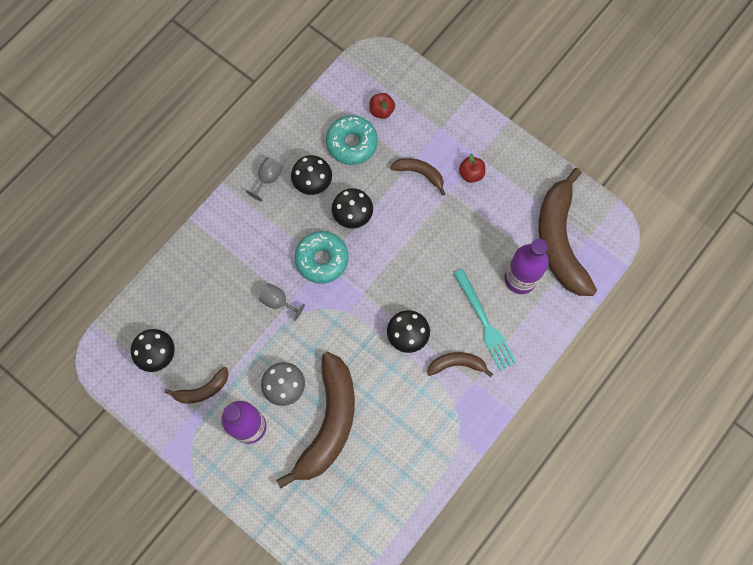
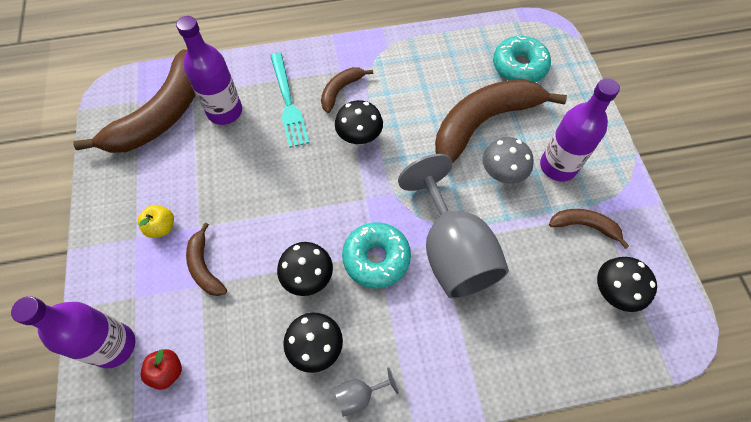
camera: 140 degrees left, 10 degrees down
grey goblet [259,283,305,321] -> grey goblet [398,154,509,299], size x2.46
turquoise donut [326,115,378,165] -> turquoise donut moved to [493,36,551,82]
brown banana [427,352,493,377] -> brown banana turned 90 degrees clockwise [321,67,373,113]
turquoise fork [453,269,517,371] -> turquoise fork turned 150 degrees clockwise [270,53,309,148]
red apple [459,153,485,183] -> yellow apple [138,205,174,238]
none -> purple bottle [11,296,135,368]

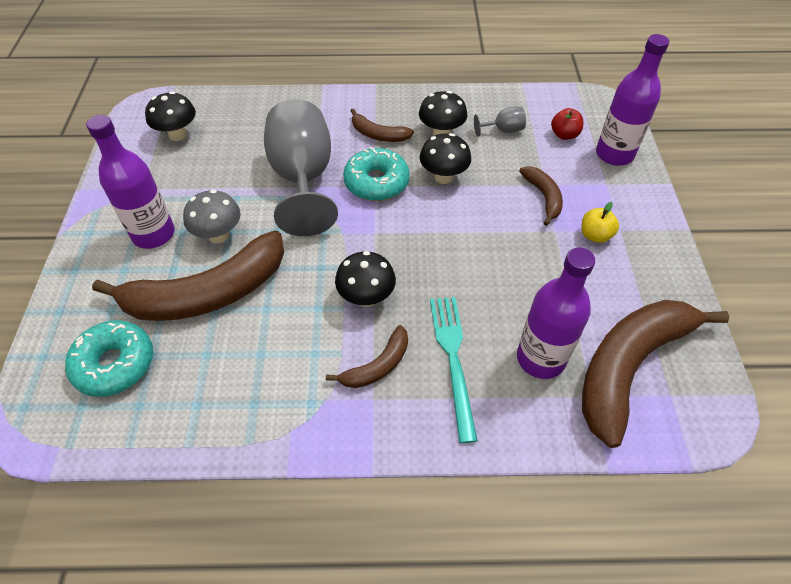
camera: 170 degrees left, 10 degrees down
grey goblet [333,367,399,417] -> grey goblet moved to [474,107,526,137]
brown banana [549,209,629,249] -> brown banana moved to [351,108,414,142]

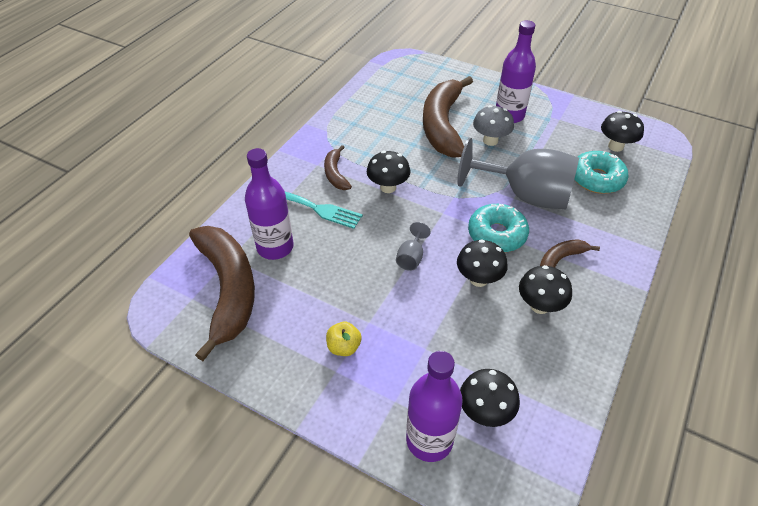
camera: 120 degrees right, 5 degrees down
turquoise donut [65,320,153,397] -> turquoise donut moved to [574,151,629,194]
grey goblet [474,107,526,137] -> grey goblet moved to [396,222,431,271]
brown banana [519,166,563,226] -> none
red apple [551,108,584,140] -> black mushroom [460,369,520,427]

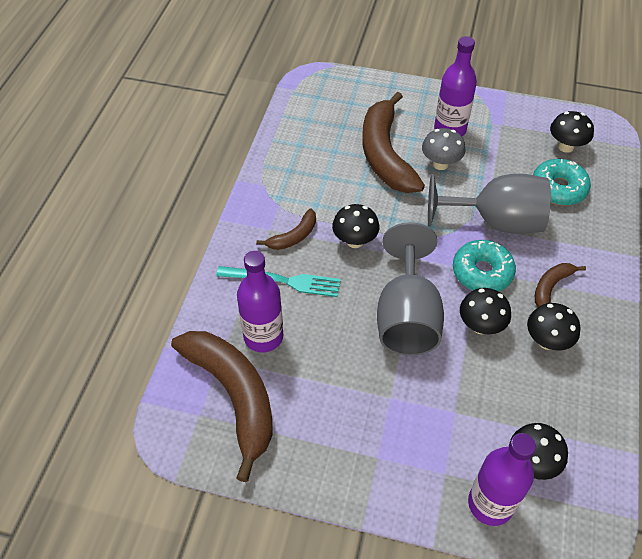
camera: 15 degrees left, 5 degrees up
brown banana [324,145,352,190] -> brown banana turned 105 degrees counterclockwise [257,208,316,250]
yellow apple [326,322,362,356] -> none
grey goblet [396,222,431,271] -> grey goblet [377,222,444,355], size x2.46

